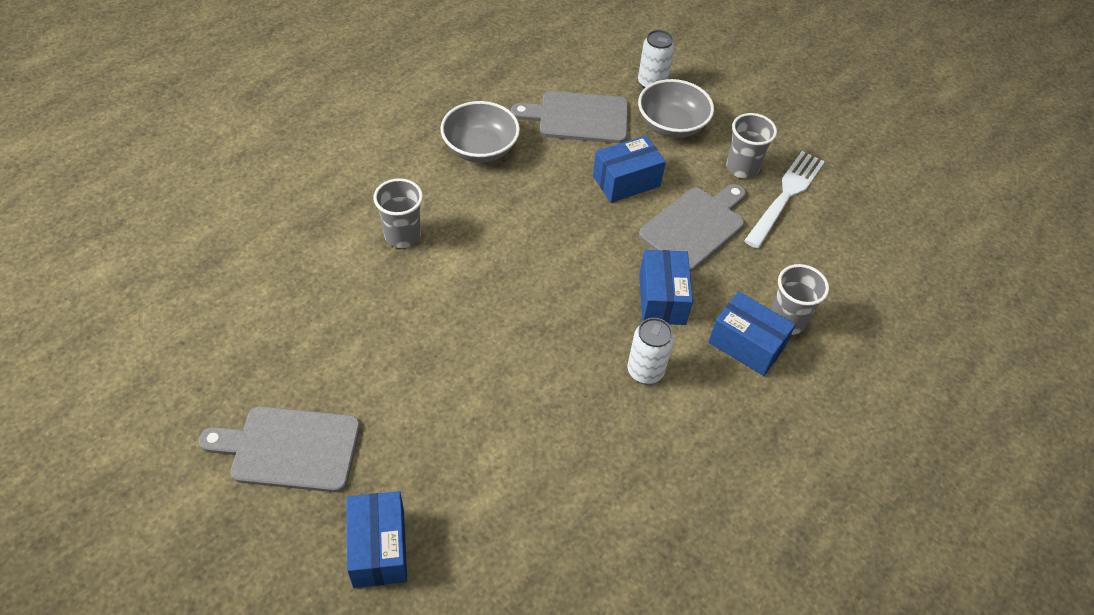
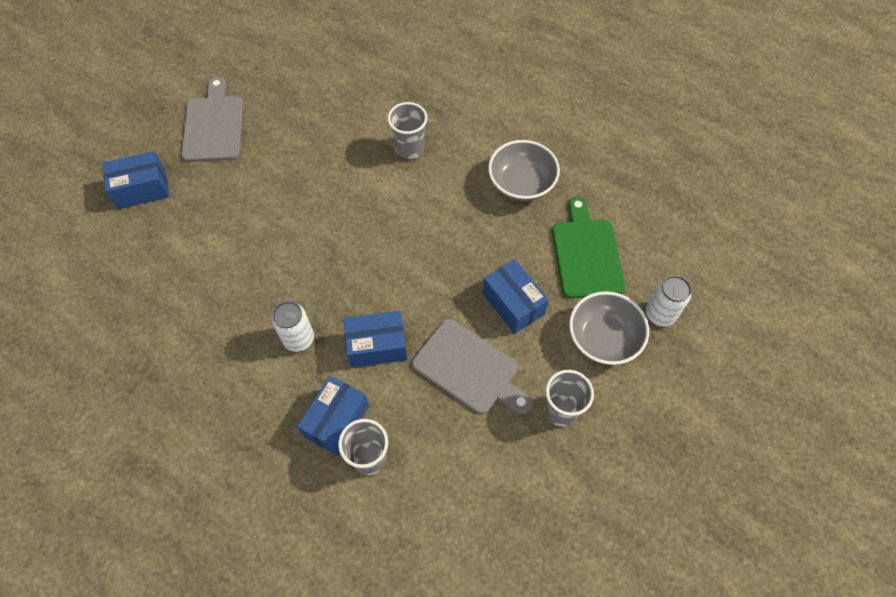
camera: 85 degrees right, 10 degrees up
grey cutting board [511,91,628,143] -> green cutting board [552,197,625,299]
white fork [744,151,825,249] -> none

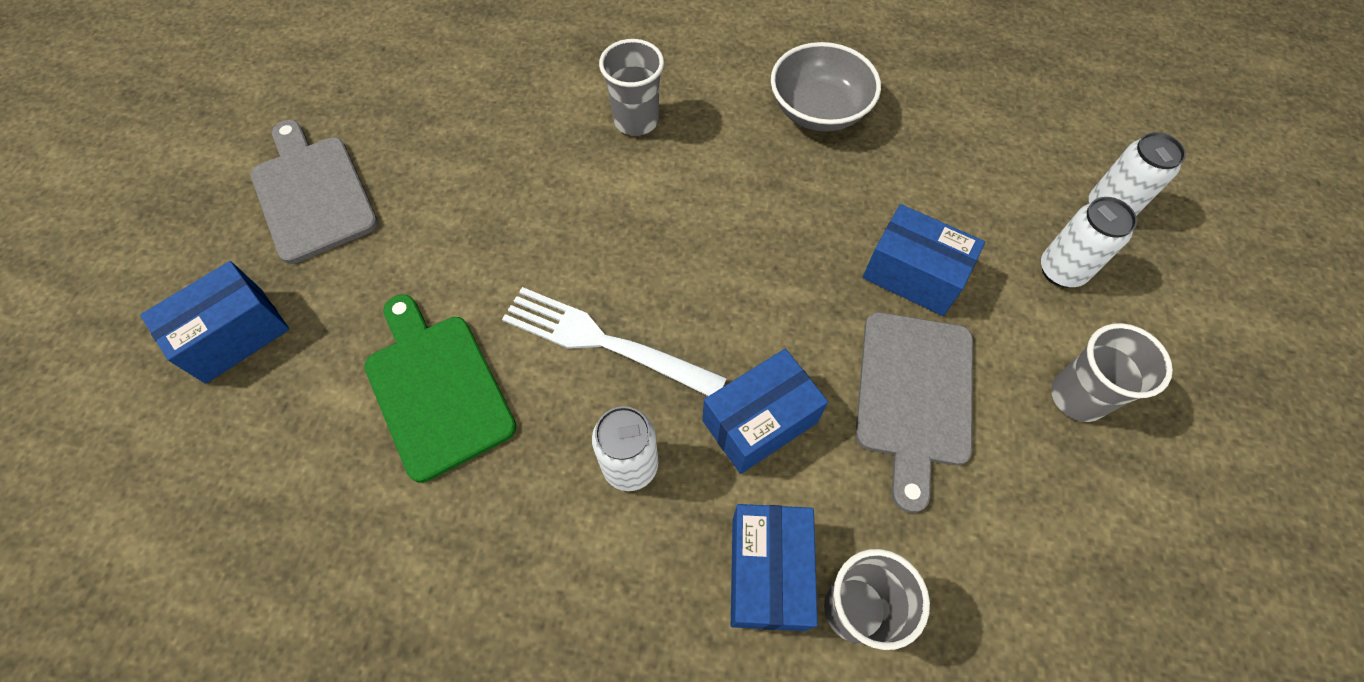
camera: 25 degrees left, 0 degrees up
grey cutting board [412,319,532,414] -> grey cutting board turned 90 degrees clockwise [856,312,973,513]
green cutting board [552,197,625,299] -> green cutting board moved to [364,294,517,483]
grey bowl [569,291,649,365] -> white can [1041,197,1137,288]
none -> white fork [502,287,727,396]

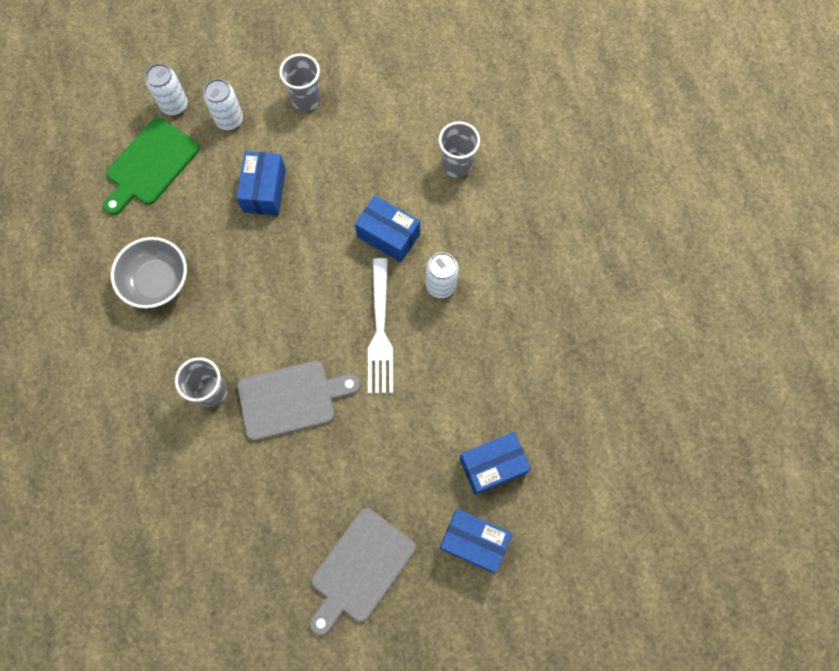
camera: 115 degrees left, 10 degrees up
green cutting board [364,294,517,483] -> green cutting board moved to [103,118,200,215]
blue box [731,504,818,631] -> blue box moved to [459,432,531,495]
grey cutting board [856,312,973,513] -> grey cutting board moved to [237,361,360,441]

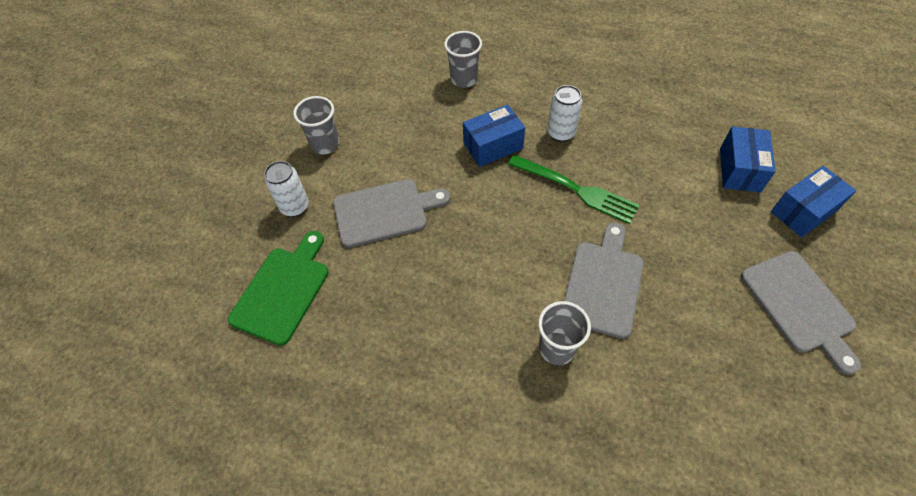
camera: 55 degrees left, 15 degrees down
green cutting board [103,118,200,215] -> green cutting board turned 135 degrees counterclockwise [228,231,329,346]
grey bowl [111,237,187,308] -> none
white can [145,63,188,116] -> none
blue box [236,151,286,216] -> grey cutting board [333,179,450,248]
white fork [368,258,393,393] -> green fork [508,155,640,224]

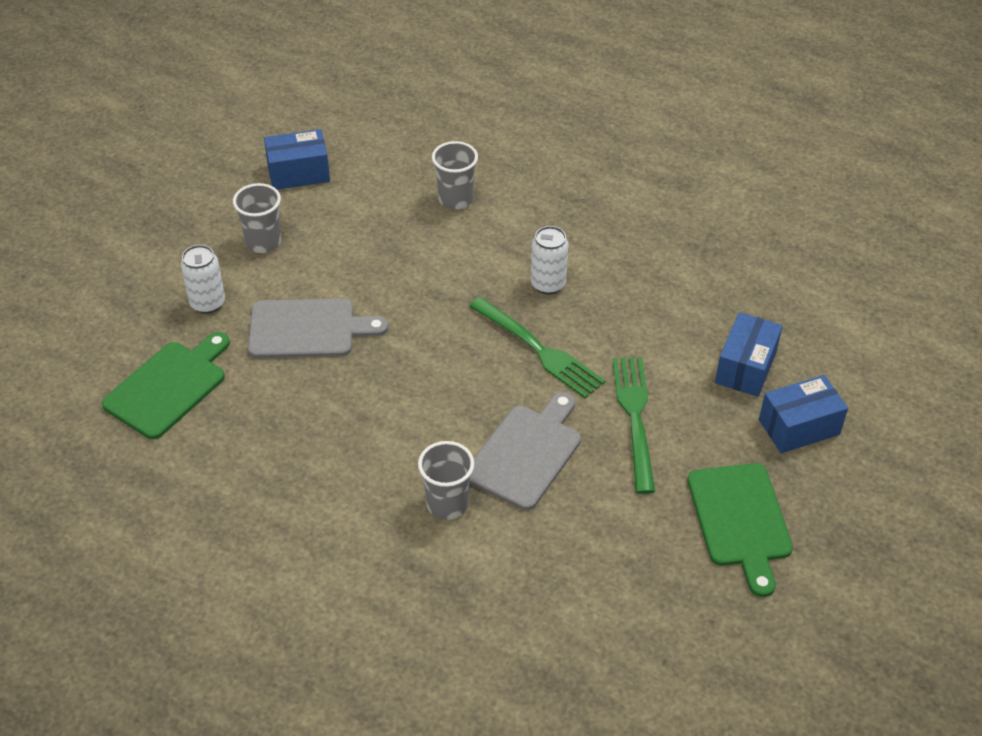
camera: 10 degrees right, 10 degrees down
blue box [463,105,525,167] -> blue box moved to [264,129,330,190]
grey cutting board [741,251,861,375] -> green cutting board [687,463,793,597]
none -> green fork [612,357,655,494]

